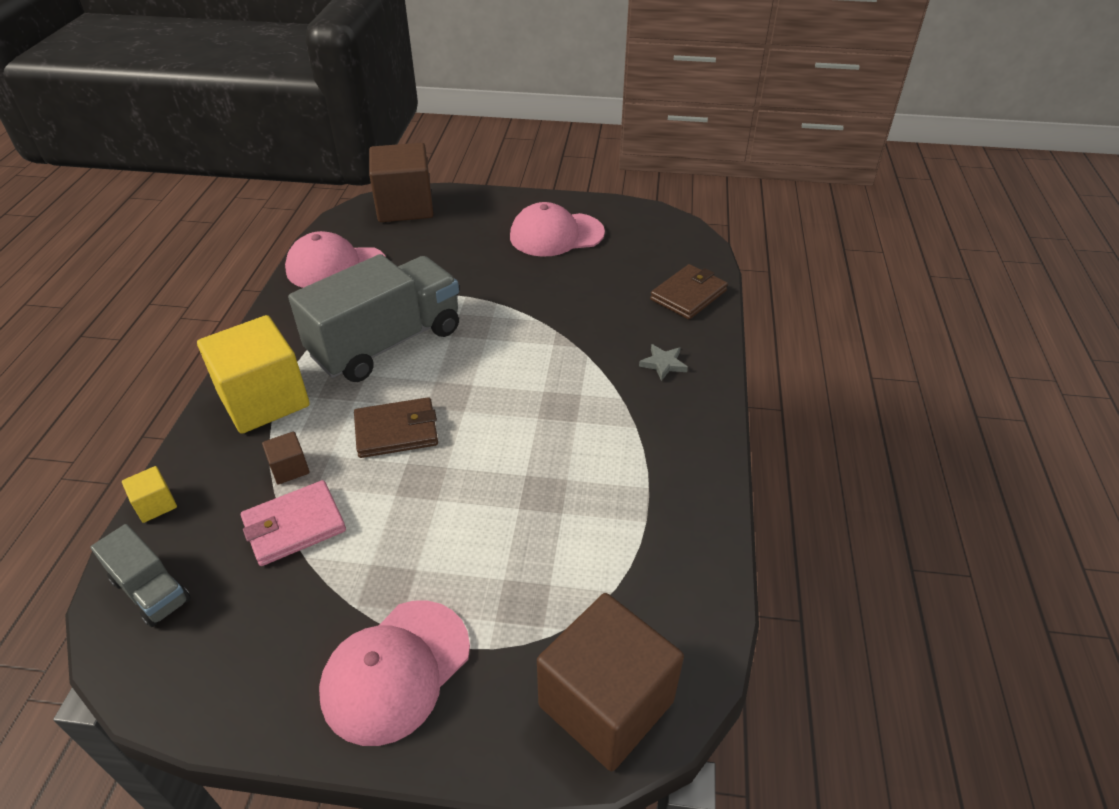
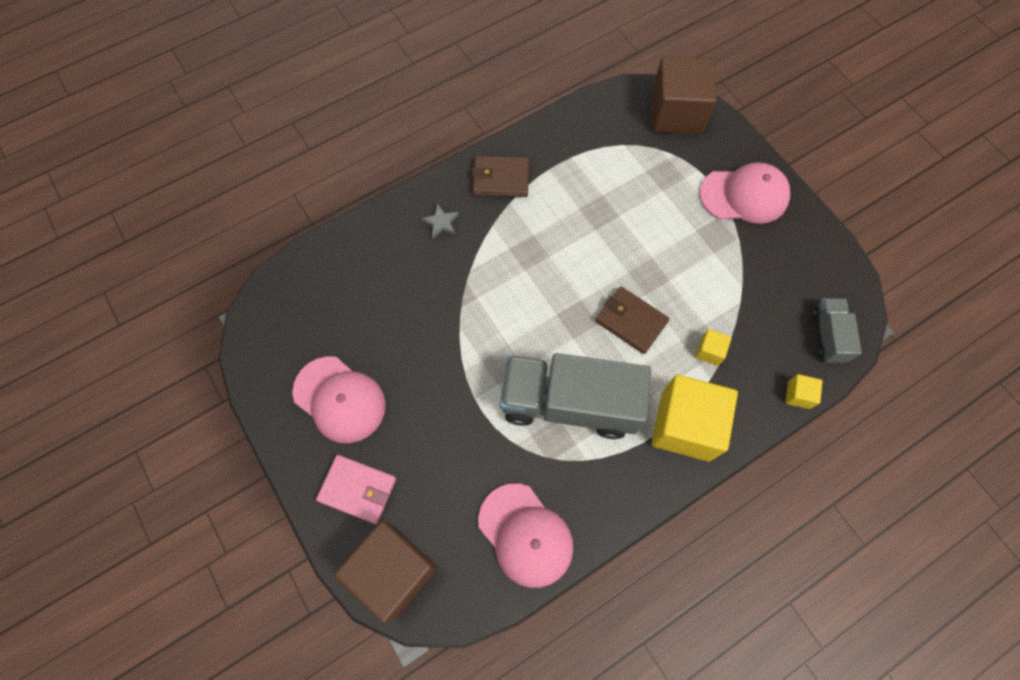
camera: 130 degrees left, 25 degrees up
pink wallet [241,480,346,566] -> pink wallet moved to [316,455,396,524]
brown cube [262,432,310,484] -> yellow cube [695,329,732,366]
brown wallet [650,264,728,319] -> brown wallet moved to [472,156,529,197]

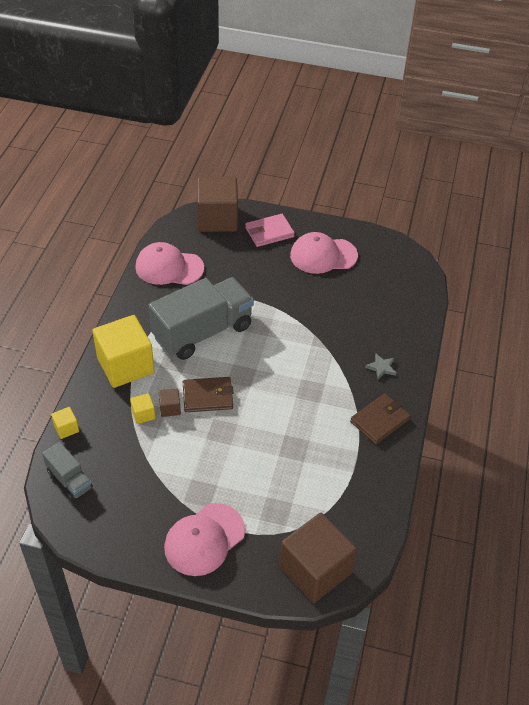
camera: 135 degrees right, 20 degrees down
none -> brown cube [159,388,181,417]

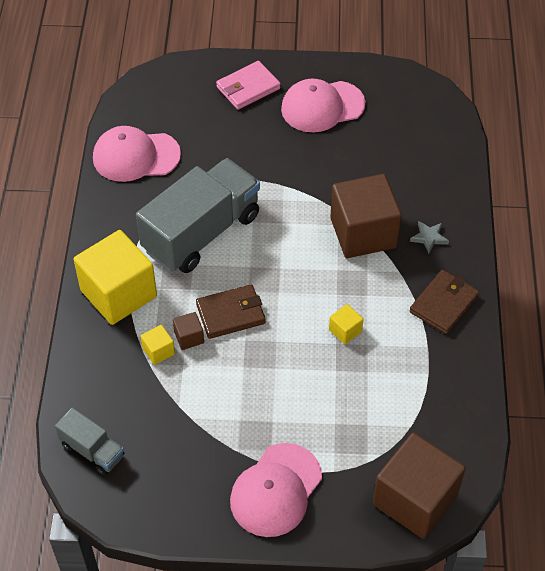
camera: 10 degrees left, 5 degrees up
yellow cube [51,407,79,439] -> yellow cube moved to [329,304,363,344]
brown cube [197,177,238,232] -> brown cube moved to [330,174,402,258]

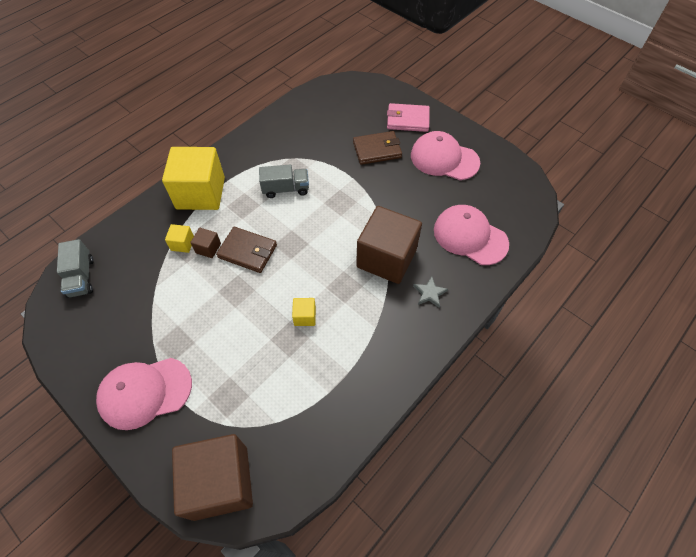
camera: 40 degrees right, 5 degrees up
pink cap [93,126,181,182] -> pink cap moved to [434,205,509,265]
grey truck [136,158,260,273] -> grey truck [259,165,309,198], size x0.48
brown wallet [410,270,479,334] -> brown wallet moved to [353,131,402,165]

